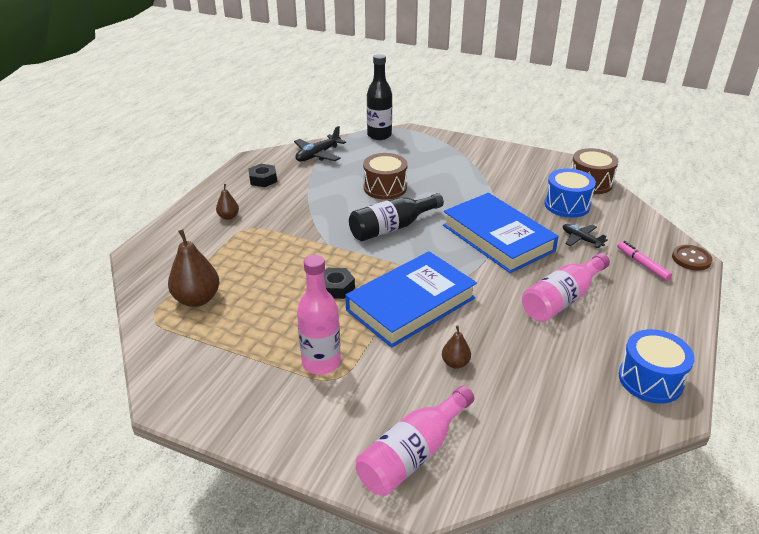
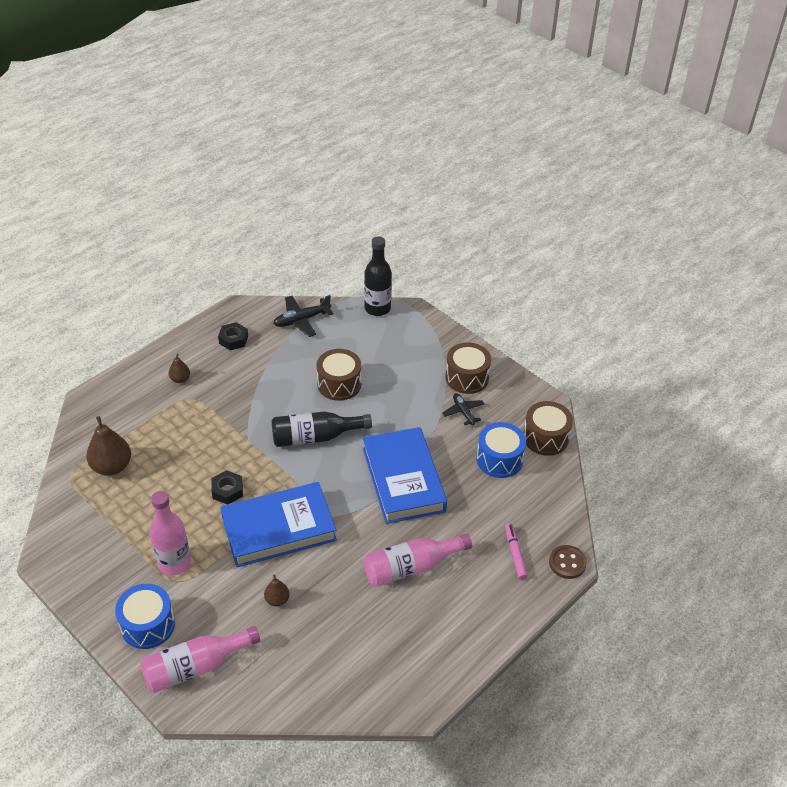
camera: 20 degrees right, 10 degrees up
black plane [563,224,608,248] -> black plane moved to [442,393,484,425]
blue drum [619,329,694,403] -> blue drum moved to [115,584,175,649]
none -> brown drum [445,343,491,394]

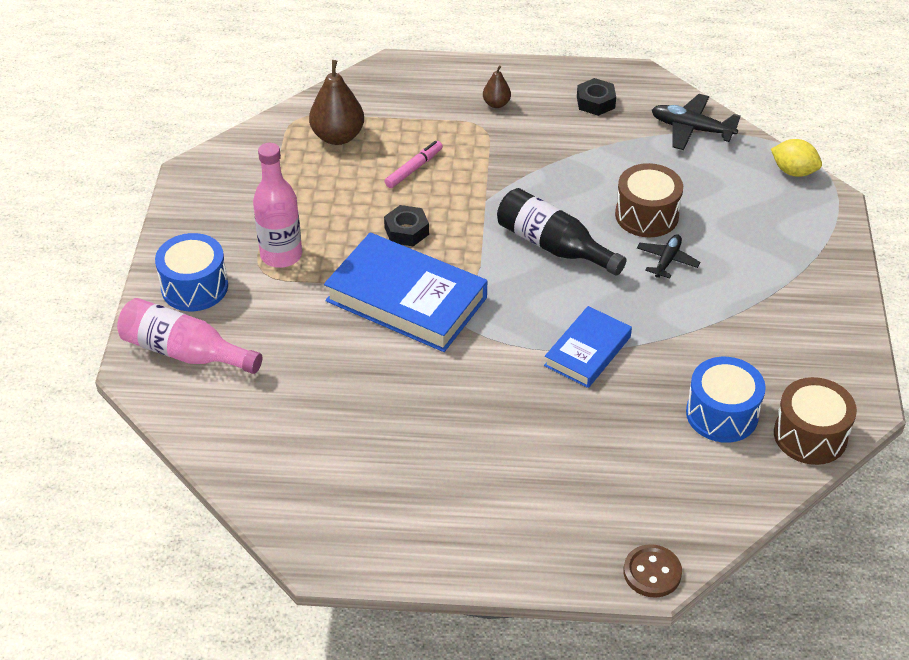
camera: 50 degrees right, 0 degrees up
brown pear [264,574,290,606] -> none
blue book [363,427,447,524] -> blue book [544,306,632,388], size x0.58
black bottle [364,236,392,316] -> yellow lemon [771,139,822,177]
pink bottle [364,533,472,587] -> none
black plane [442,393,484,425] -> black plane moved to [637,234,700,278]
brown drum [445,343,491,394] -> none
pink marker [505,523,528,580] -> pink marker moved to [385,141,443,188]

